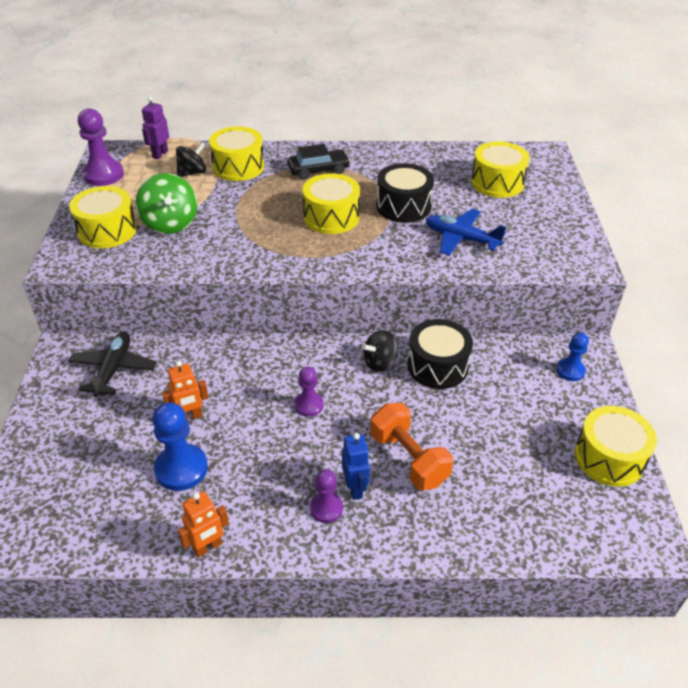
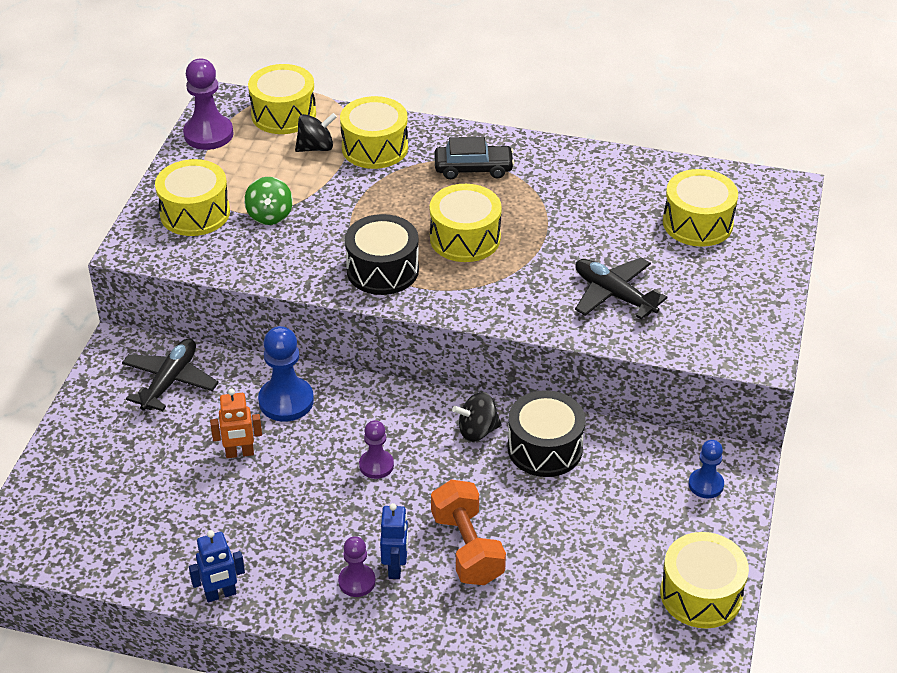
camera: 15 degrees right, 0 degrees up
green spinning top [136,173,197,234] -> green spinning top [244,177,293,225], size x0.66
purple robot [142,96,169,159] -> yellow drum [248,64,316,134]
blue pawn [152,402,208,491] -> blue pawn moved to [258,326,314,422]
orange robot [178,491,229,558] -> blue robot [189,530,245,602]
black drum [376,163,434,223] -> black drum moved to [345,214,419,295]
blue plane [426,209,506,256] -> black plane [575,257,668,319]

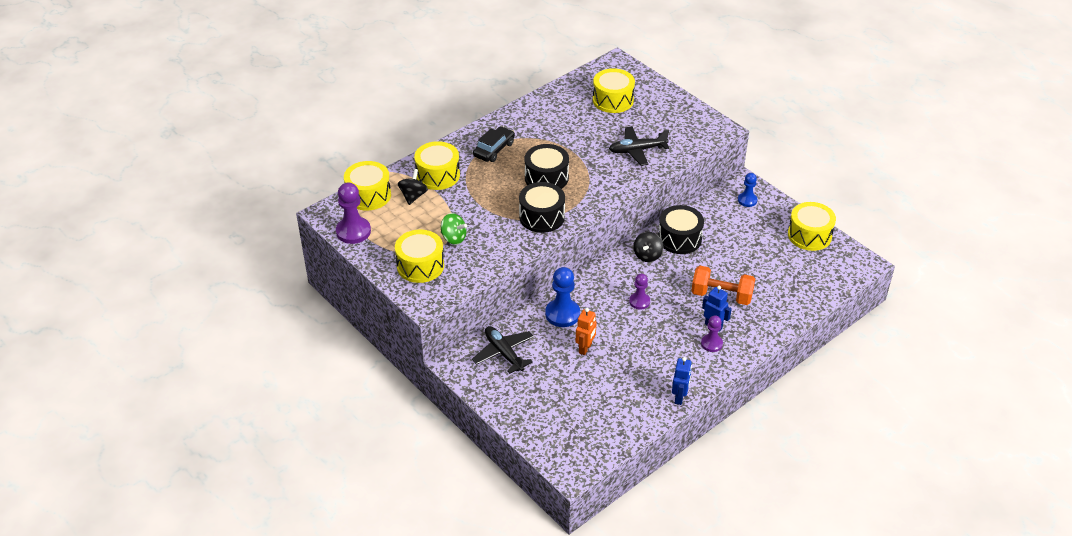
camera: 55 degrees left, 0 degrees up
yellow drum [430,184,502,262] -> black drum [524,144,569,189]

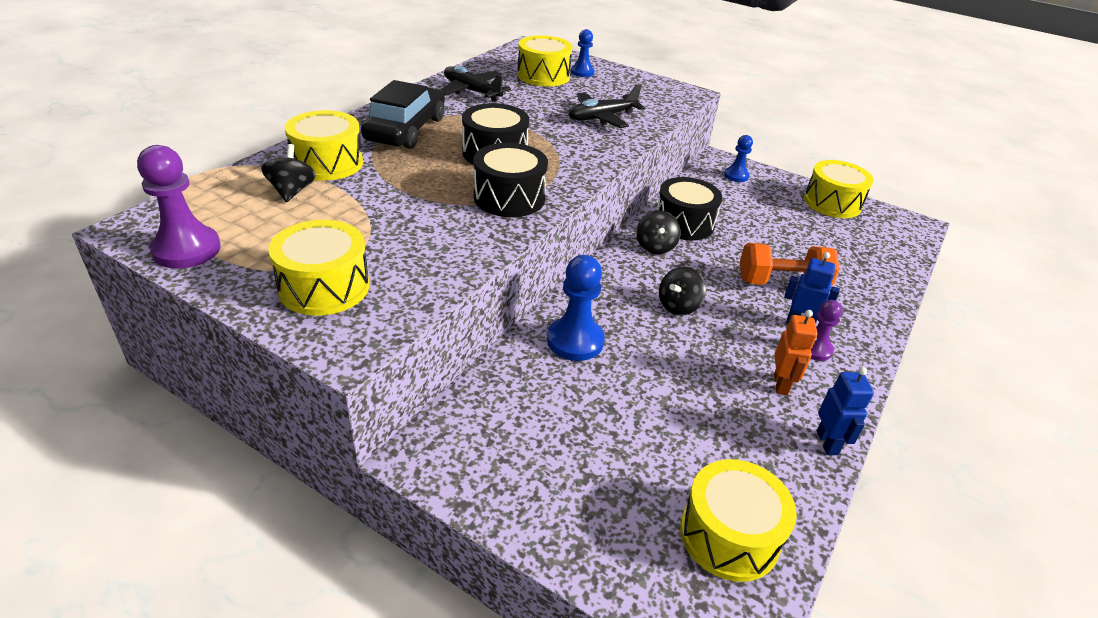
camera: 20 degrees left, 5 degrees down
yellow drum [344,161,391,211] -> yellow drum moved to [680,459,797,582]
green spinning top [441,213,467,245] -> none
black plane [472,326,534,374] -> black plane moved to [440,66,511,102]
black car [473,126,515,162] -> black car [361,80,445,149], size x1.51
orange robot [576,308,597,355] -> orange robot moved to [774,310,817,395]
purple pawn [629,274,650,310] -> black spinning top [659,267,706,315]
none -> blue pawn [571,29,594,77]

